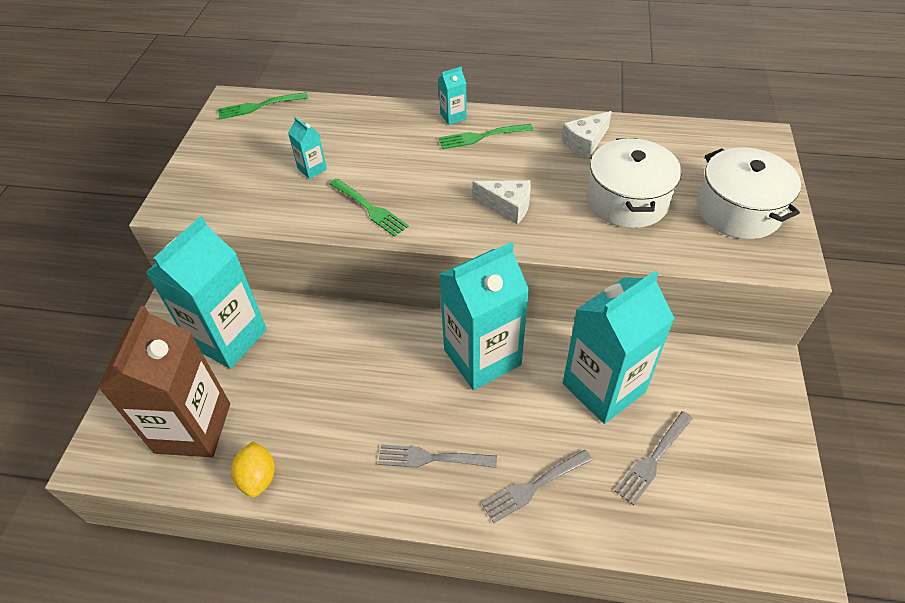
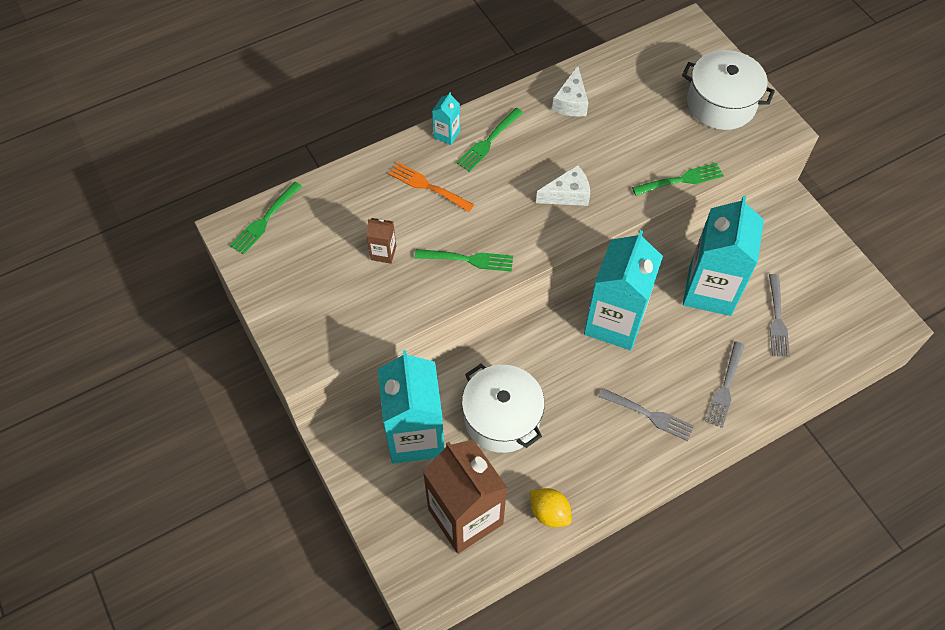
camera: 40 degrees left, 10 degrees up
turquoise carton [288,117,327,179] -> brown carton [367,218,396,264]
grey fork [378,445,497,468] -> grey fork turned 120 degrees counterclockwise [599,388,694,441]
white pot [587,138,682,228] -> white pot moved to [462,364,545,453]
none -> orange fork [388,162,474,212]
none -> green fork [632,163,724,196]

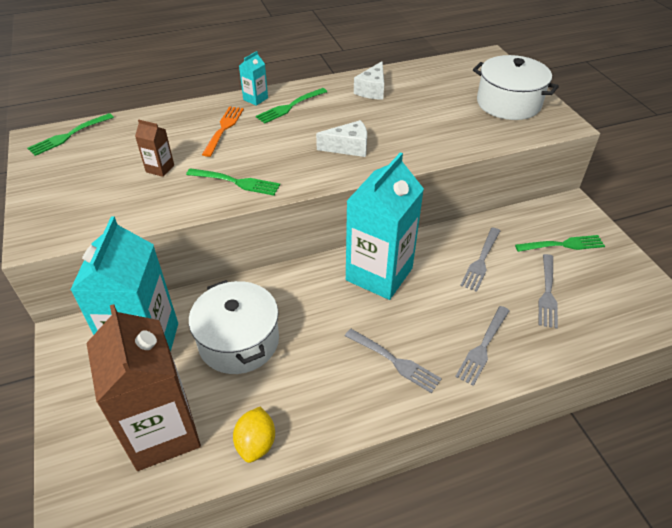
camera: 10 degrees right, 15 degrees down
orange fork [388,162,474,212] -> orange fork turned 60 degrees clockwise [202,106,244,157]
yellow lemon [530,488,572,527] -> yellow lemon turned 45 degrees clockwise [233,407,275,463]
green fork [632,163,724,196] -> green fork moved to [515,235,605,252]
turquoise carton [683,195,764,316] -> grey fork [460,227,500,292]

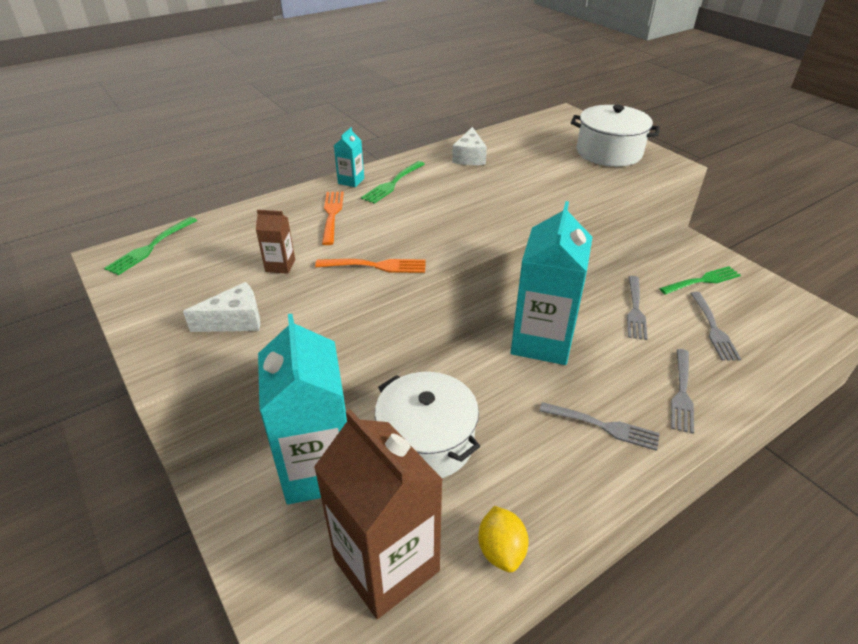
camera: 15 degrees left, 5 degrees down
green fork [186,168,280,196] -> orange fork [315,259,426,273]
white cheese [316,120,367,157] -> white cheese moved to [183,282,260,332]

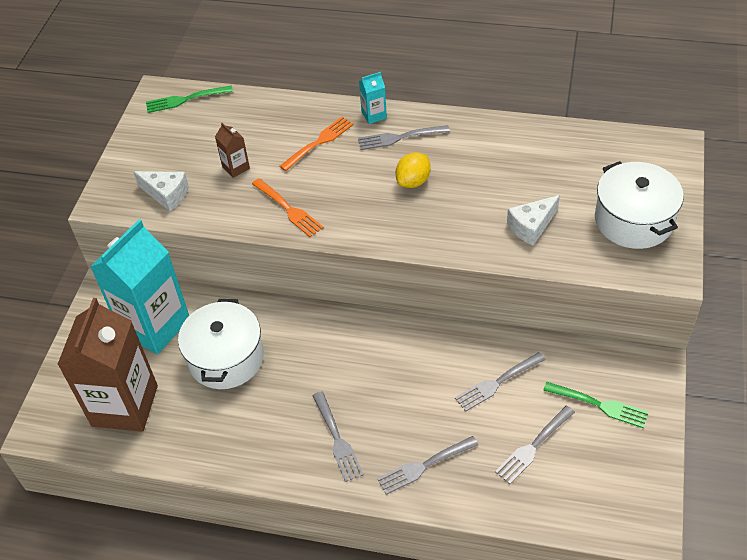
camera: 50 degrees right, 10 degrees up
green fork [361,161,425,204] -> grey fork [358,125,450,150]
white cheese [452,127,487,165] -> white cheese moved to [507,195,560,246]
yellow lemon [478,506,529,573] -> yellow lemon moved to [395,153,431,188]
turquoise carton [511,201,592,365] -> none

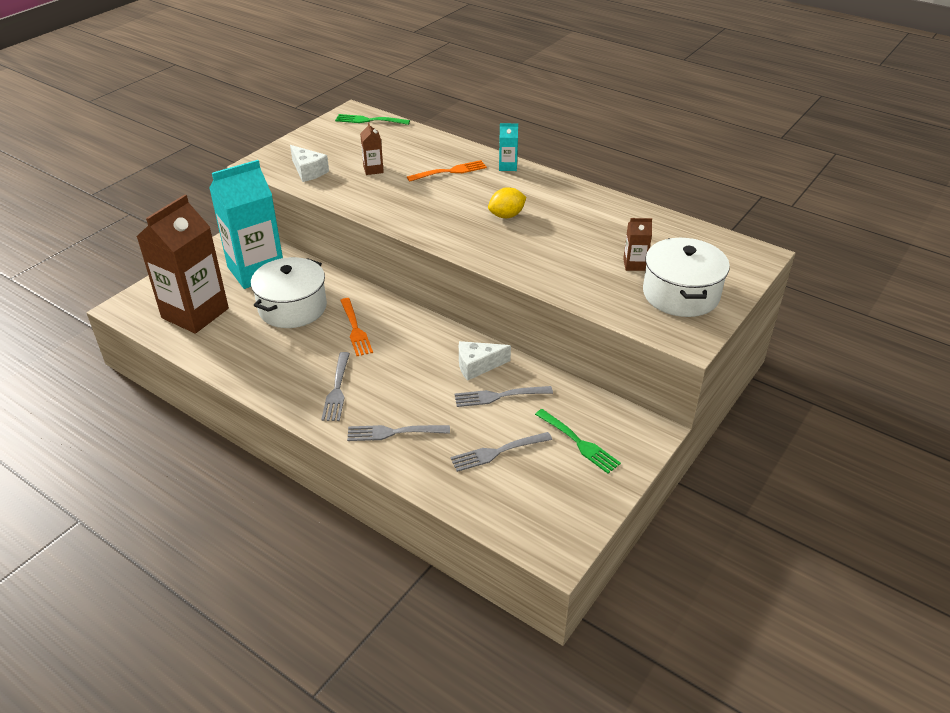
camera: 20 degrees right, 10 degrees down
orange fork [252,178,324,237] -> orange fork moved to [340,298,373,356]
grey fork [358,125,450,150] -> none
white cheese [507,195,560,246] -> white cheese moved to [459,341,511,381]
none -> brown carton [623,218,652,271]

